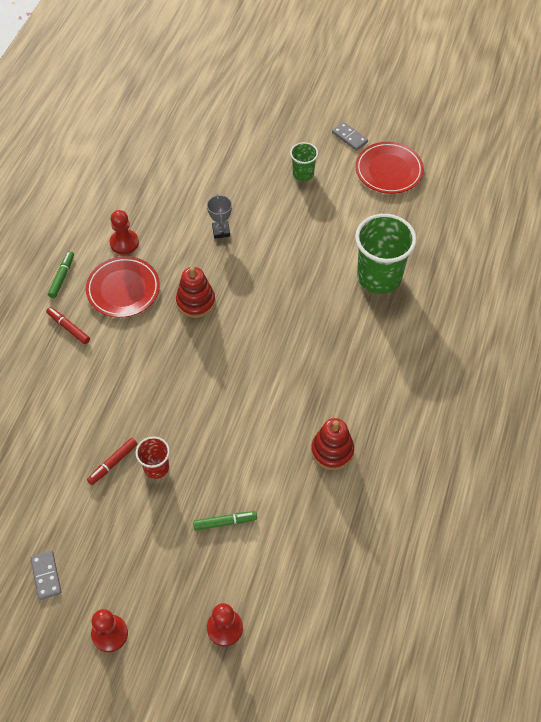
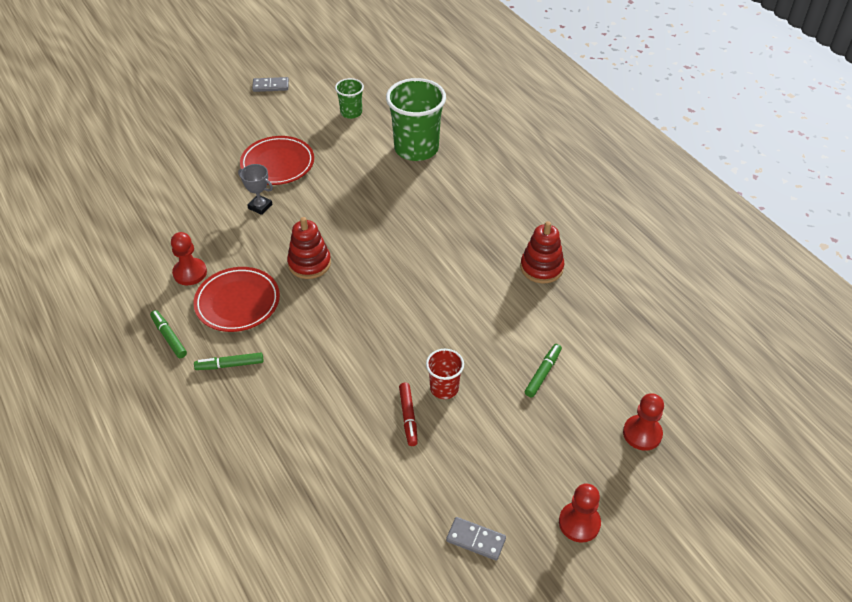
camera: 50 degrees left, 10 degrees down
red marker [46,307,90,344] -> green marker [194,353,263,370]
green cup [290,142,318,181] -> green cup moved to [335,78,364,119]
red plate [355,142,424,194] -> red plate moved to [240,136,314,185]

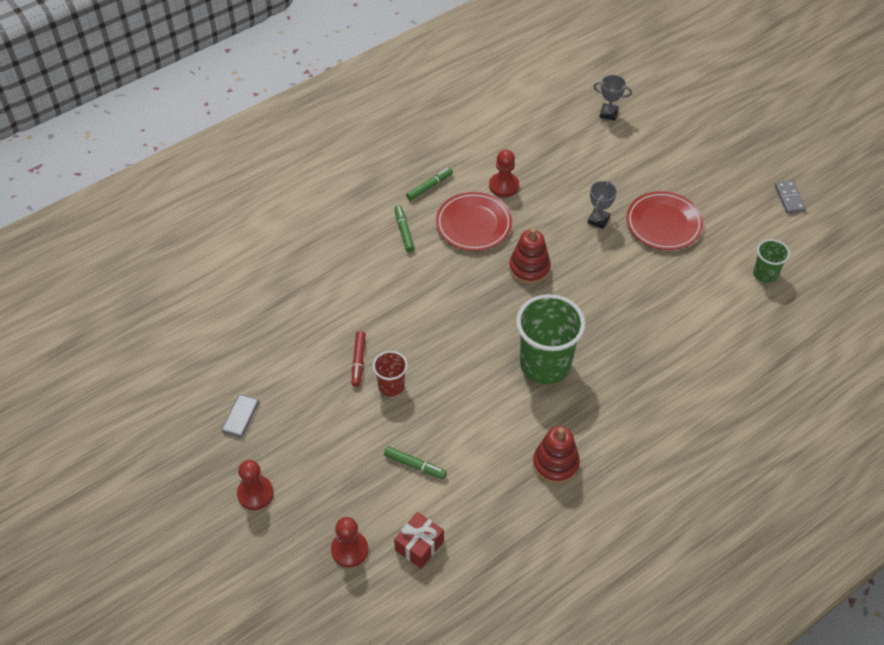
camera: 85 degrees right, 5 degrees up
green cup [386,78,446,161] -> green cup moved to [516,294,585,384]
red marker [399,383,418,446] -> red marker turned 75 degrees counterclockwise [352,331,366,387]
none -> red gift [394,512,444,569]
none -> grey trophy [593,75,632,121]

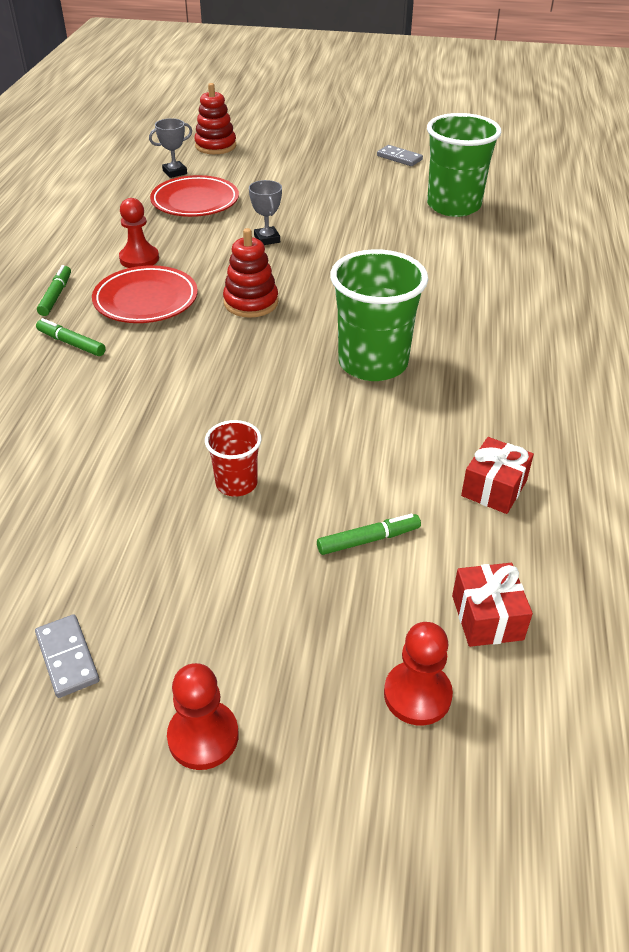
camera: 45 degrees left, 10 degrees down
red marker [352,331,366,387] -> none
red stacking toy [533,426,580,484] -> red stacking toy moved to [194,83,236,154]
red plate [626,191,703,250] -> red plate moved to [150,175,239,217]
green cup [753,239,790,283] -> green cup [427,113,501,217], size x1.96
none -> red gift [461,437,534,514]

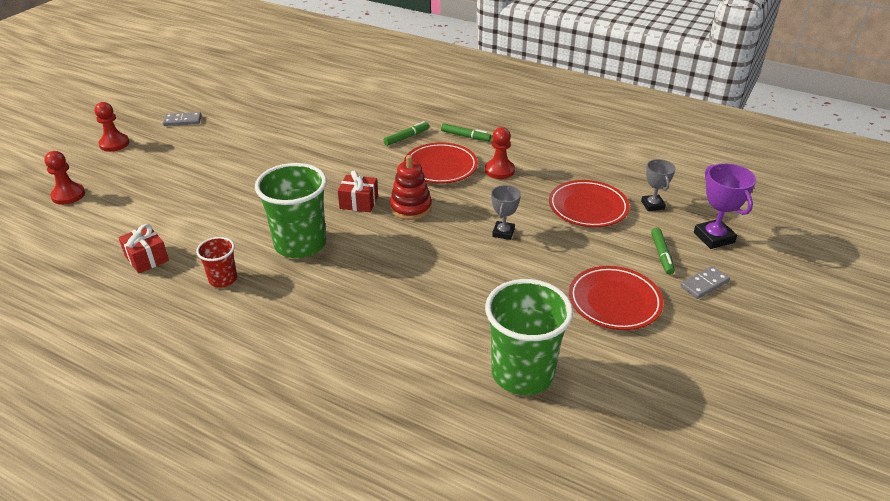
camera: 110 degrees right, 5 degrees down
red stacking toy [194,83,236,154] -> purple trophy [694,163,756,249]
red cup [205,420,262,497] -> red cup moved to [196,237,237,288]
grey trophy [249,180,282,245] -> grey trophy turned 75 degrees counterclockwise [491,185,521,240]
green marker [317,514,421,555] -> green marker moved to [651,228,675,275]
grey domino [377,145,423,166] -> grey domino moved to [680,266,730,299]
red gift [452,563,533,647] -> red gift moved to [338,170,378,212]
none -> red plate [569,266,664,330]

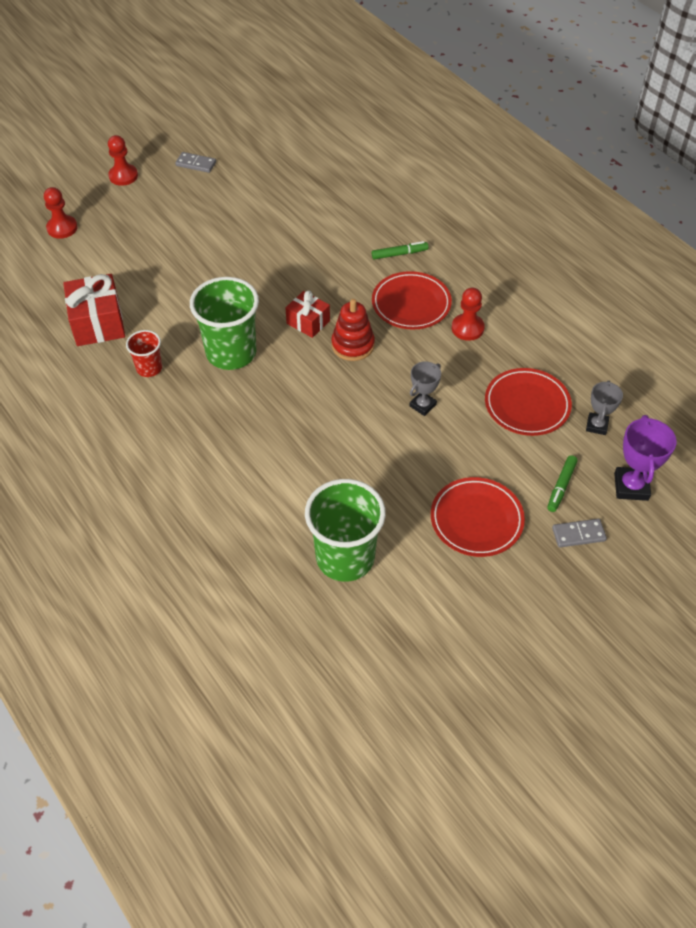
camera: 25 degrees right, 15 degrees up
red gift [118,224,169,273] -> red gift [63,274,125,346], size x1.63
green marker [441,123,491,141] -> none

